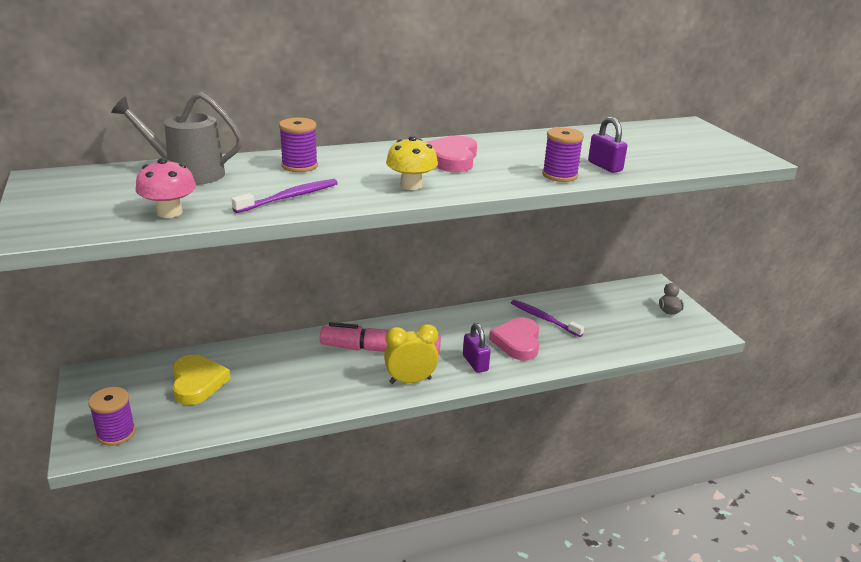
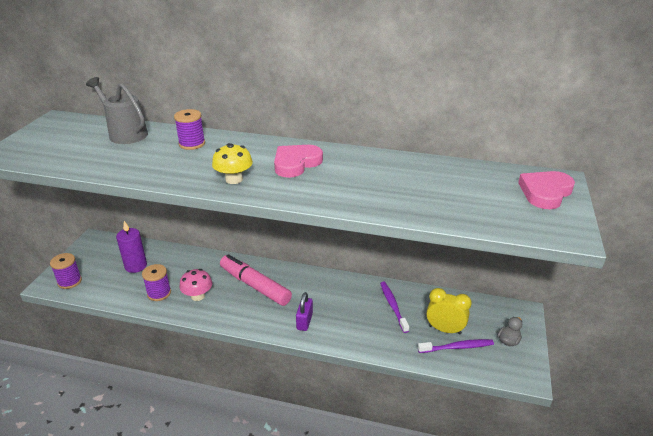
camera: 35 degrees right, 5 degrees up
pink mushroom [136,158,196,218] -> pink mushroom moved to [180,269,212,301]
yellow heart [172,355,231,405] -> purple candle [116,221,147,273]
purple toothbrush [232,179,338,213] -> purple toothbrush moved to [418,339,494,353]
yellow clock [384,324,439,384] -> yellow clock moved to [426,288,472,335]
pink heart [489,318,539,360] -> pink heart moved to [518,171,575,209]
purple spool [542,127,584,182] -> purple spool moved to [142,264,171,301]
purple padlock [588,117,627,173] -> none

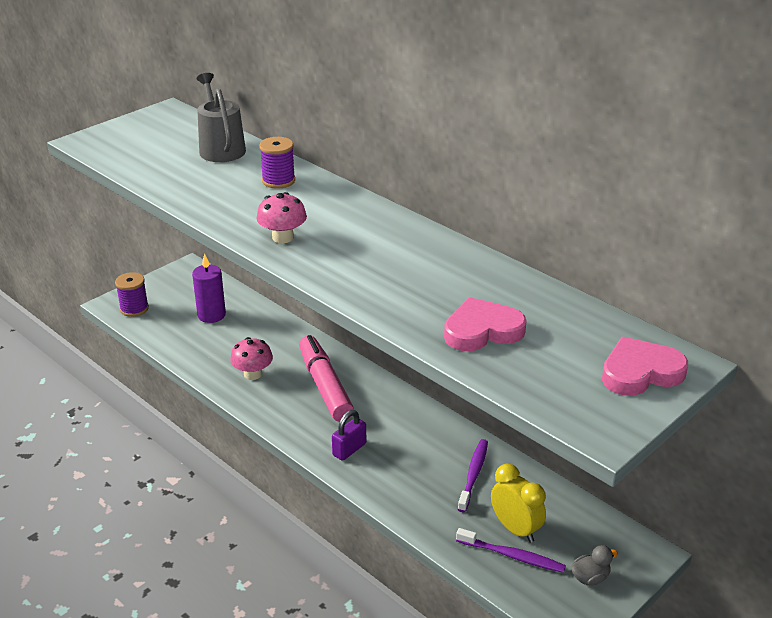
camera: 30 degrees right, 0 degrees up
purple spool [142,264,171,301] -> none
yellow mushroom [212,143,253,184] -> pink mushroom [257,192,307,243]
pink heart [274,145,323,178] -> pink heart moved to [444,297,527,351]

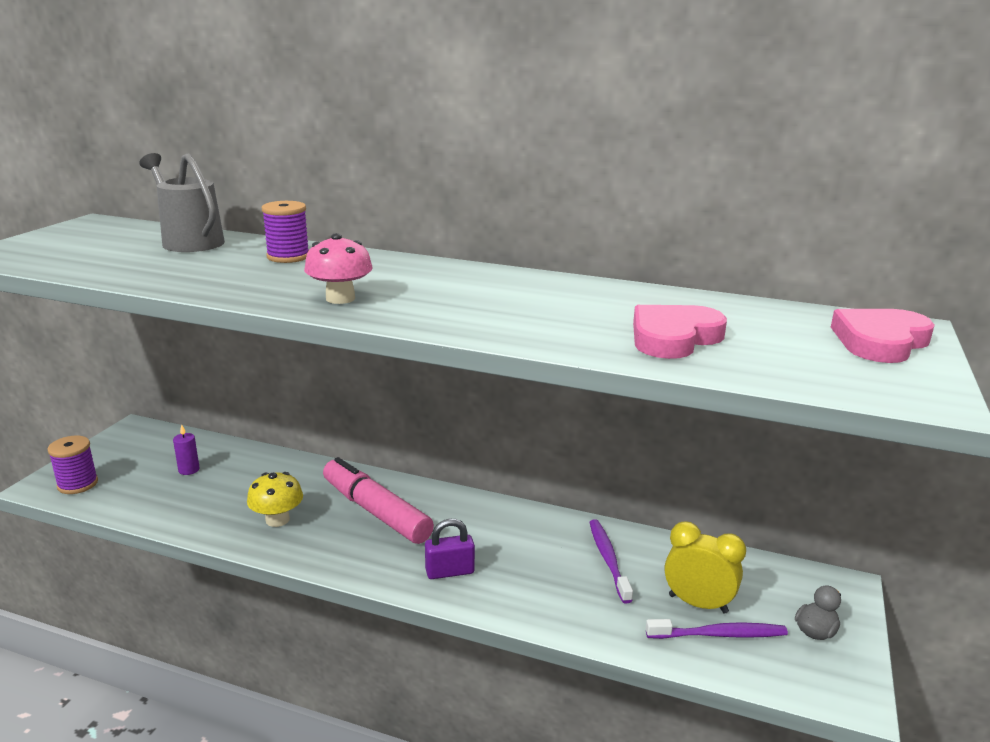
camera: 25 degrees left, 10 degrees down
purple candle [192,254,226,323] -> purple candle [173,424,200,475], size x0.57
pink mushroom [230,337,273,380] -> yellow mushroom [247,472,303,527]
purple padlock [332,410,366,461] -> purple padlock turned 60 degrees clockwise [425,519,475,579]

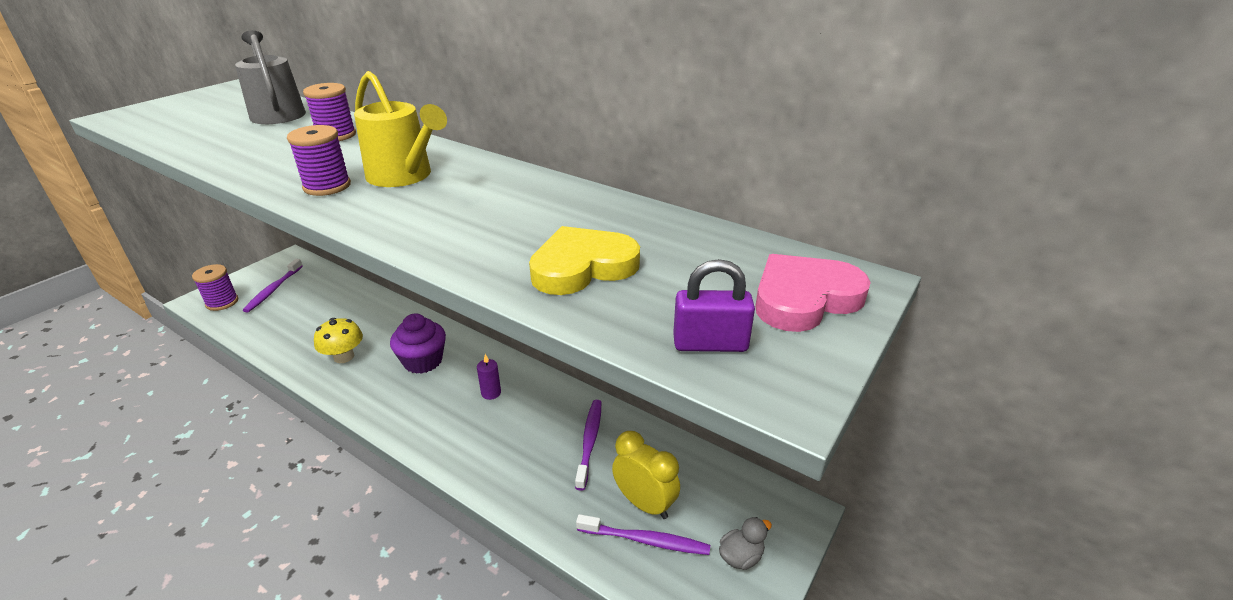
camera: 15 degrees right, 10 degrees up
purple candle [173,424,200,475] -> purple candle moved to [477,354,501,400]
pink mushroom [304,233,373,304] -> purple spool [287,125,351,196]
pink marker [323,457,434,544] -> purple cupcake [390,313,446,374]
purple padlock [425,519,475,579] -> purple padlock moved to [673,259,755,352]
pink heart [633,305,727,359] -> yellow heart [529,226,640,295]
none -> purple toothbrush [243,259,303,313]
none -> yellow watering can [354,71,447,187]

